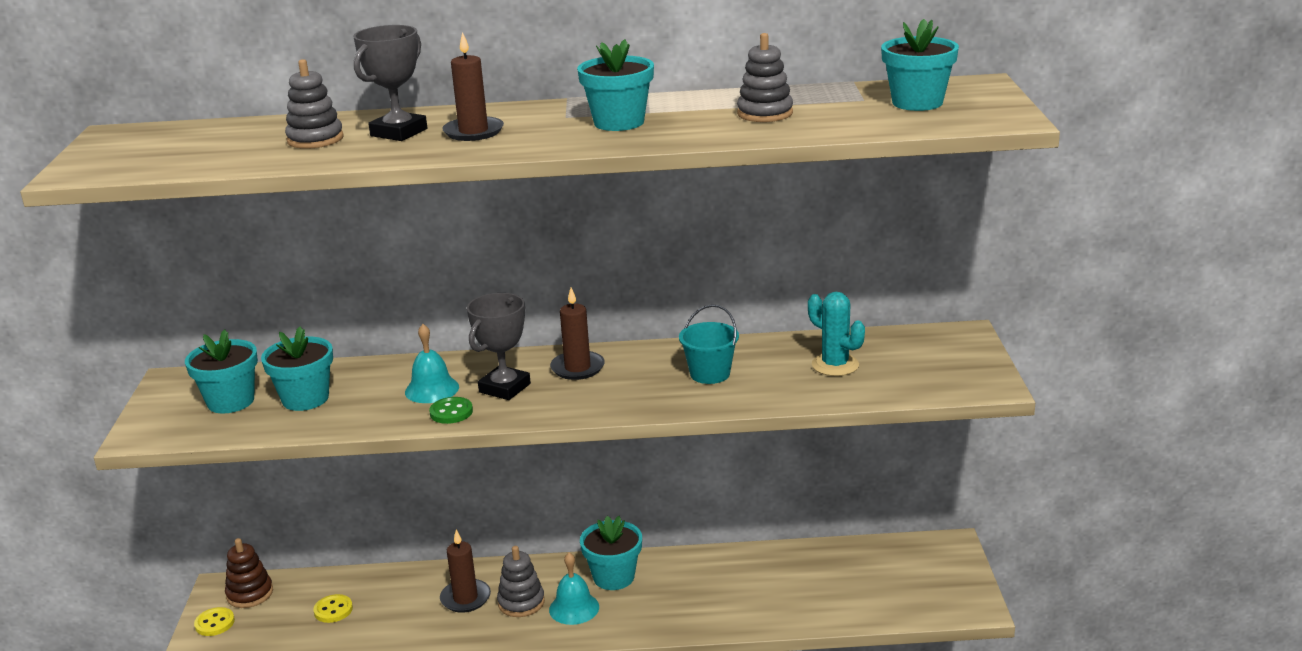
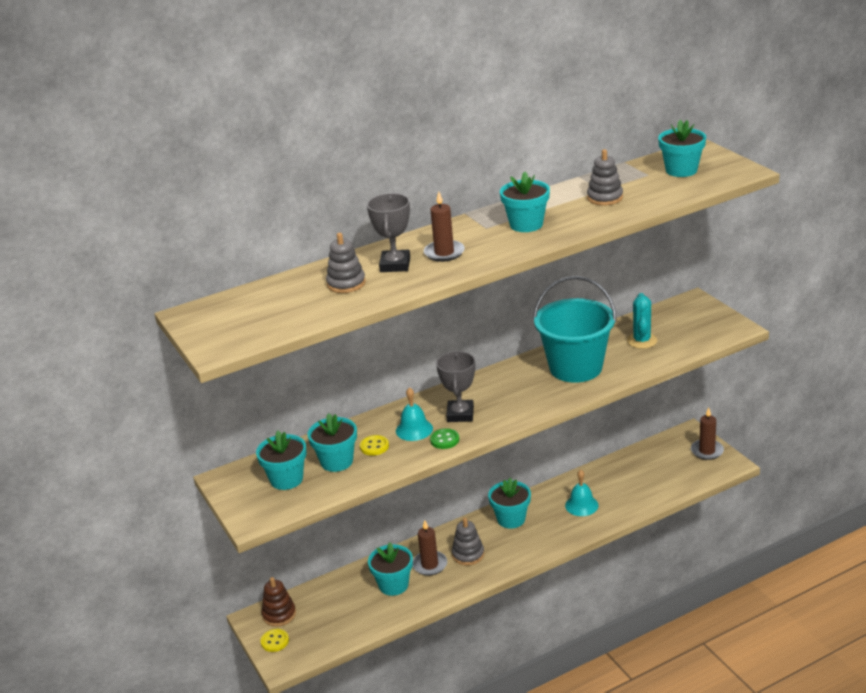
camera: 25 degrees left, 5 degrees up
yellow button [313,594,353,623] -> yellow button moved to [360,435,389,456]
turquoise bell [549,553,599,625] -> turquoise bell moved to [565,470,598,516]
brown candle [550,287,605,380] -> brown candle moved to [691,408,724,460]
turquoise bucket [679,304,739,384] -> turquoise bucket [533,276,616,383], size x2.02
turquoise cactus [808,292,865,376] -> turquoise cactus turned 75 degrees clockwise [627,293,657,349]
none -> turquoise flower pot [368,542,413,596]

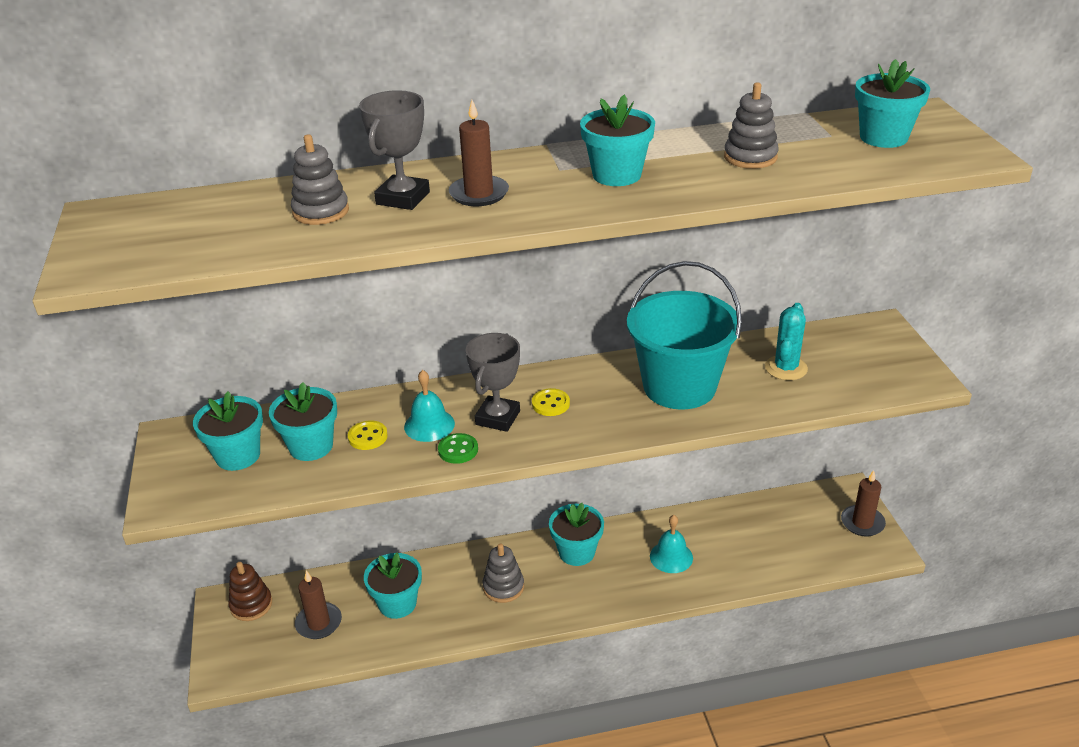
camera: 15 degrees right, 5 degrees up
yellow button [260,629,289,652] -> yellow button moved to [532,388,570,416]
brown candle [413,520,447,576] -> brown candle moved to [295,570,342,639]

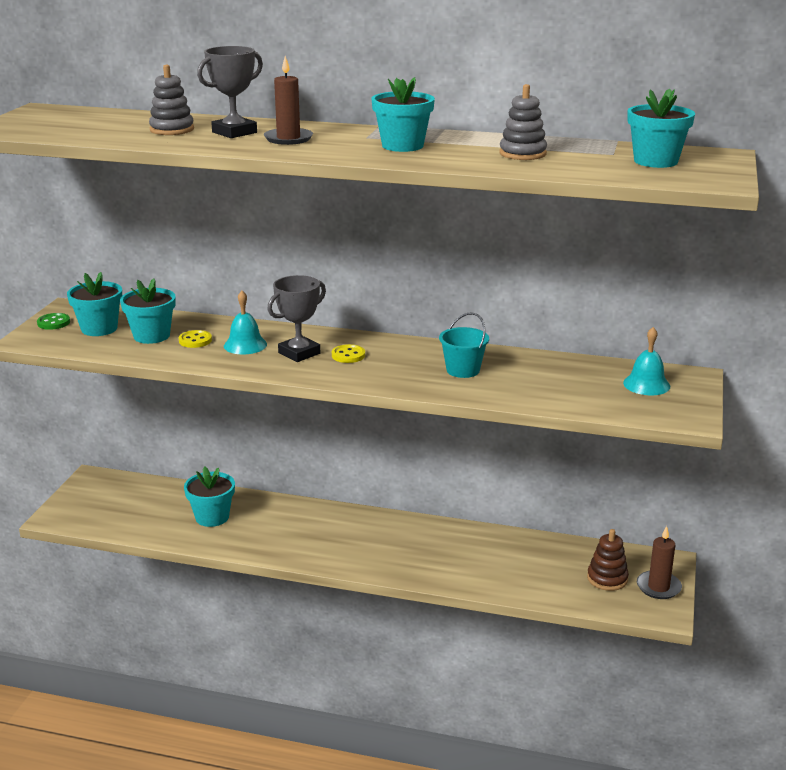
camera: 25 degrees right, 10 degrees down
brown stacking toy [228,562,272,621] -> brown stacking toy moved to [587,529,629,591]
brown candle [295,570,342,639] -> none
green button [438,433,478,464] -> green button moved to [37,313,70,330]
grey stacking toy [482,543,524,603] -> none
turquoise flower pot [549,503,604,566] -> none
turquoise bucket [627,261,742,409] -> turquoise bucket [439,312,489,378], size x0.50
turquoise bell [650,515,693,573] -> turquoise bell moved to [623,327,670,395]
turquoise cactus [765,303,808,380] -> none

